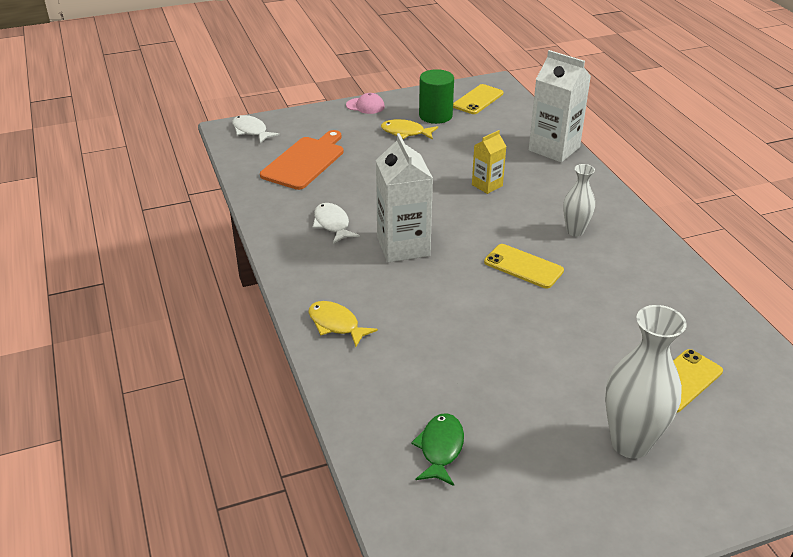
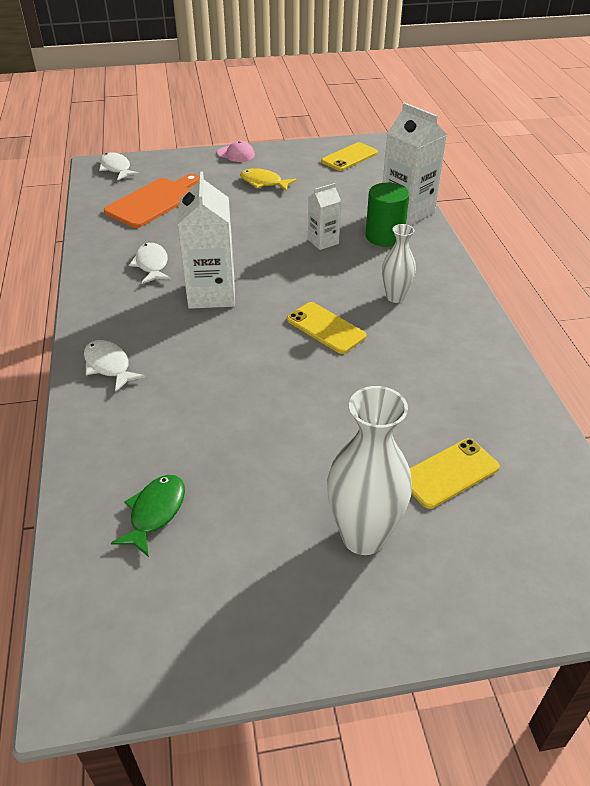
camera: 10 degrees right, 5 degrees up
yellow fish [308,301,378,347] -> white fish [84,340,145,392]
green cylinder [419,69,454,124] -> green cylinder moved to [366,183,409,247]
yellow carton [472,130,507,194] -> white carton [308,183,341,250]

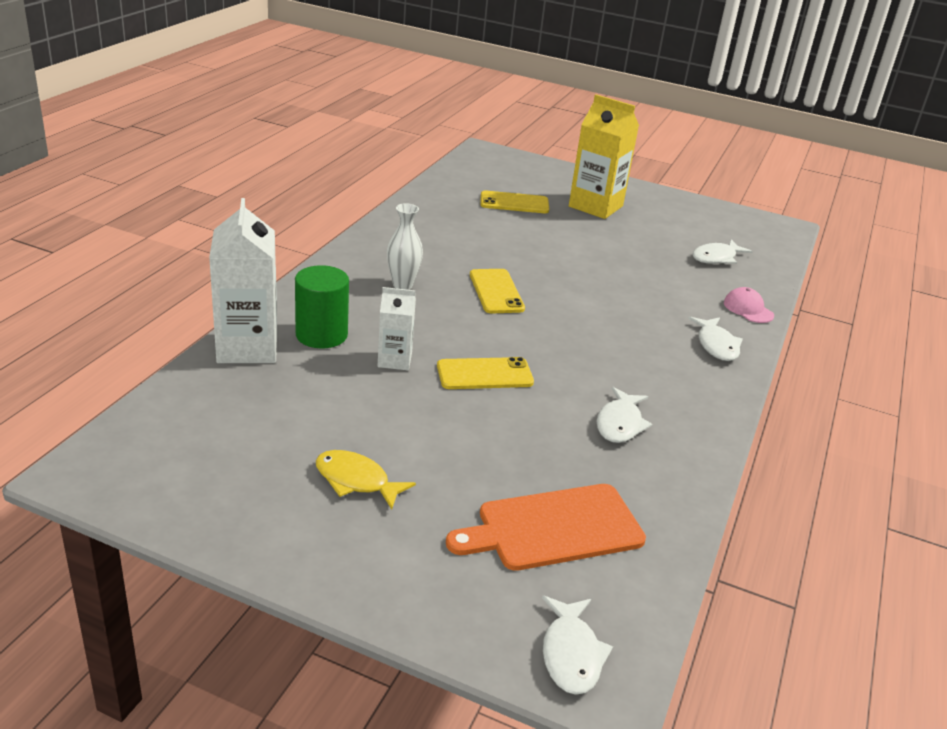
camera: 150 degrees left, 10 degrees down
green fish [111,475,185,557] -> white fish [692,239,753,264]
white carton [177,172,235,309] -> none
pink cap [217,141,255,162] -> pink cap moved to [724,287,774,323]
yellow fish [240,168,297,191] -> yellow fish turned 150 degrees clockwise [316,450,416,509]
yellow phone [321,142,378,171] -> yellow phone moved to [437,357,534,389]
white vase [327,386,412,555] -> yellow carton [569,94,639,219]

